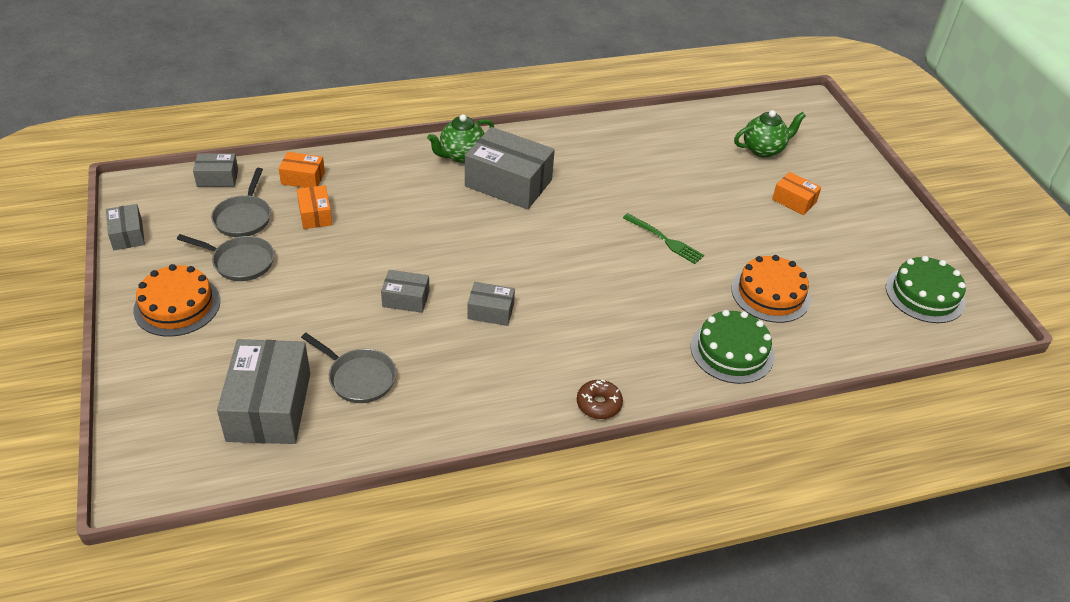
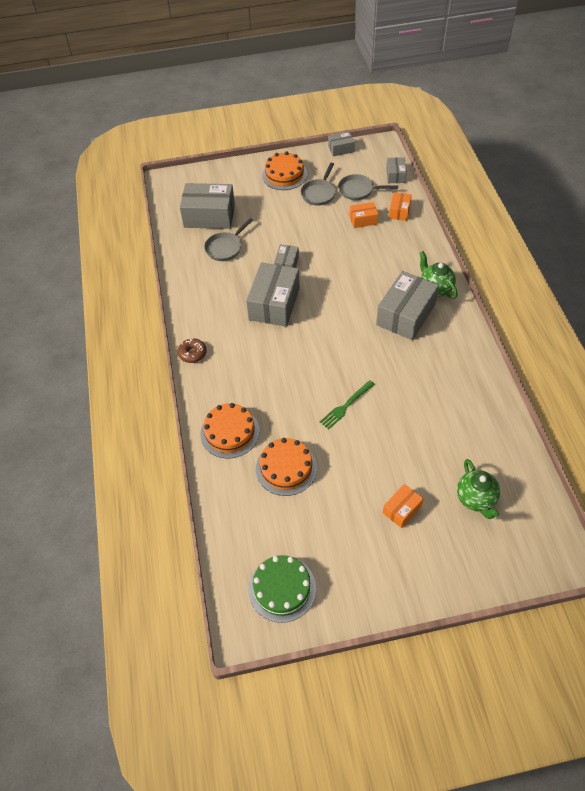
camera: 100 degrees right, 10 degrees up
grey box [467,282,515,326] -> grey box [246,262,300,327], size x1.97
green cake [691,310,774,384] -> orange cake [200,403,260,458]

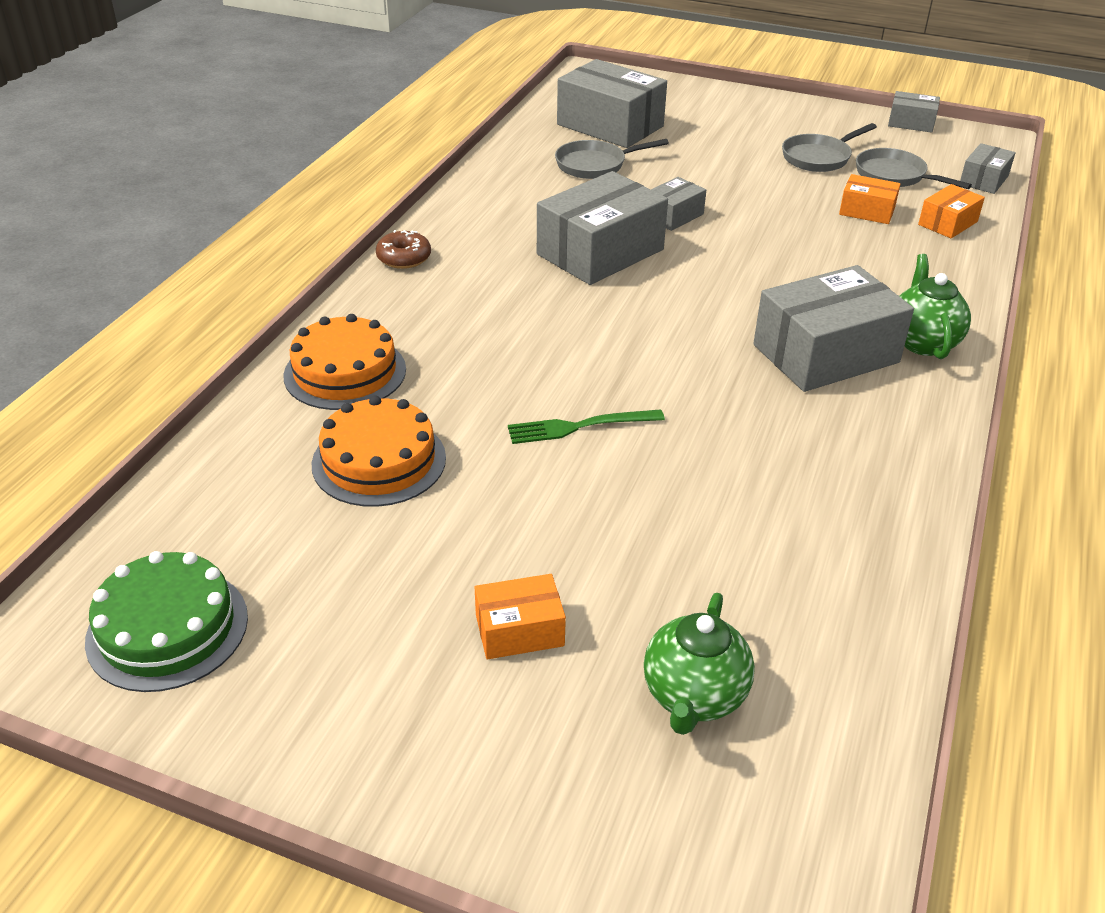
camera: 30 degrees right, 15 degrees down
orange cake [262,152,307,190] -> none

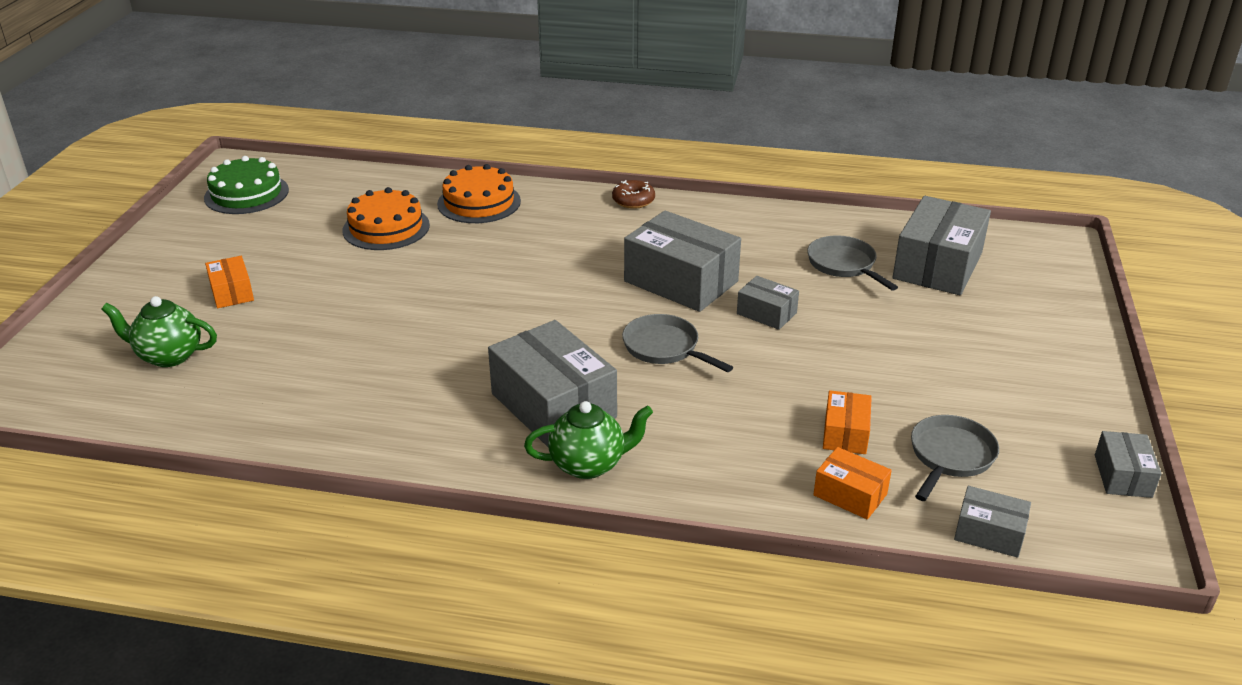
camera: 80 degrees right, 5 degrees down
green fork [508,409,665,444] -> none
grey pan [782,123,877,172] -> grey pan moved to [622,314,733,372]

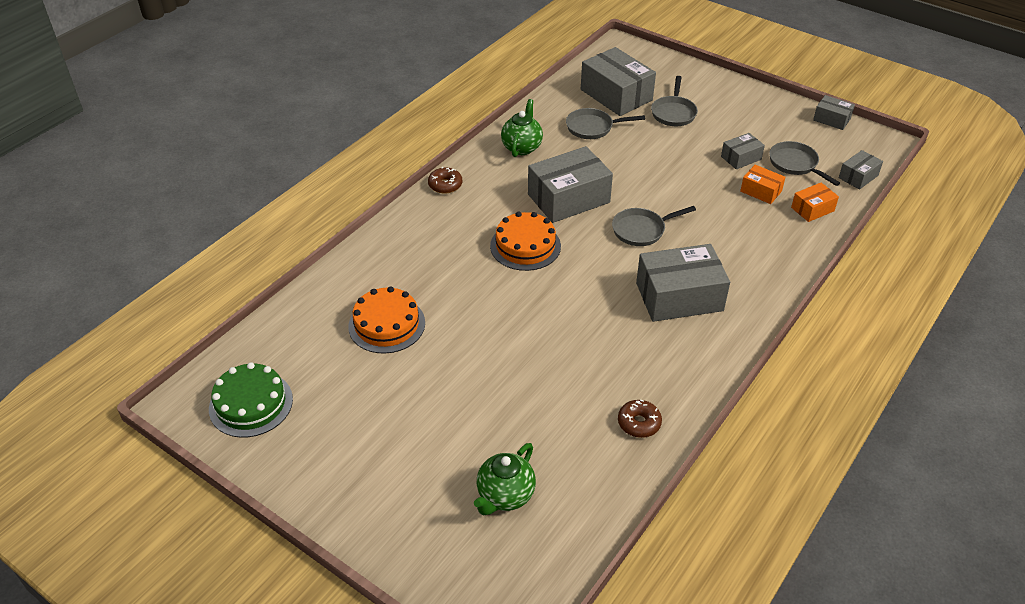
camera: 65 degrees left, 10 degrees up
orange box [205,256,254,308] -> none
orange cake [437,164,521,223] -> orange cake moved to [490,212,561,271]
green teapot [524,401,653,479] -> green teapot moved to [501,99,543,157]
grey box [737,276,799,330] -> grey box moved to [721,133,765,169]
none -> brown donut [618,400,662,438]
none -> grey pan [651,76,698,126]

